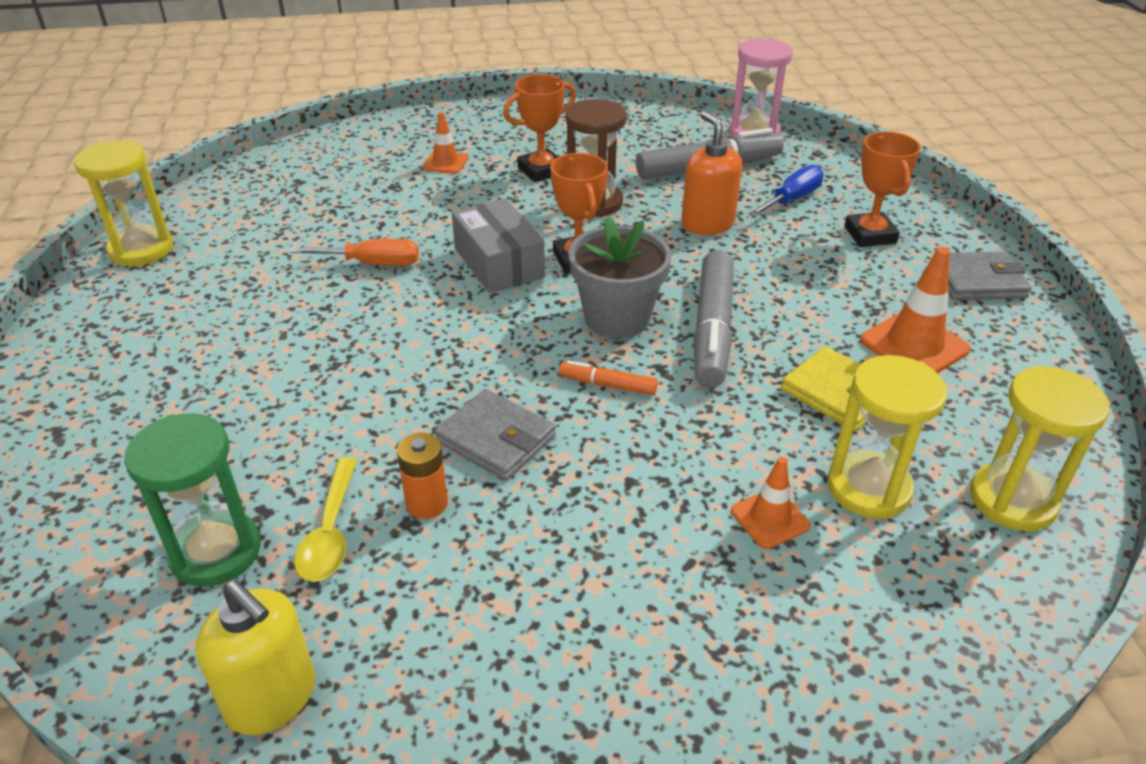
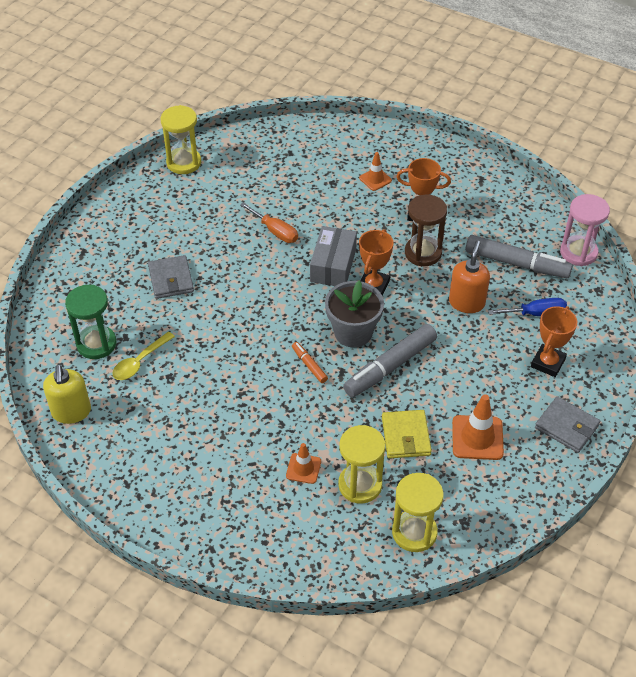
camera: 40 degrees right, 10 degrees up
orange battery [397,433,448,519] -> none
grey wallet [434,389,556,481] -> grey wallet moved to [148,255,194,299]

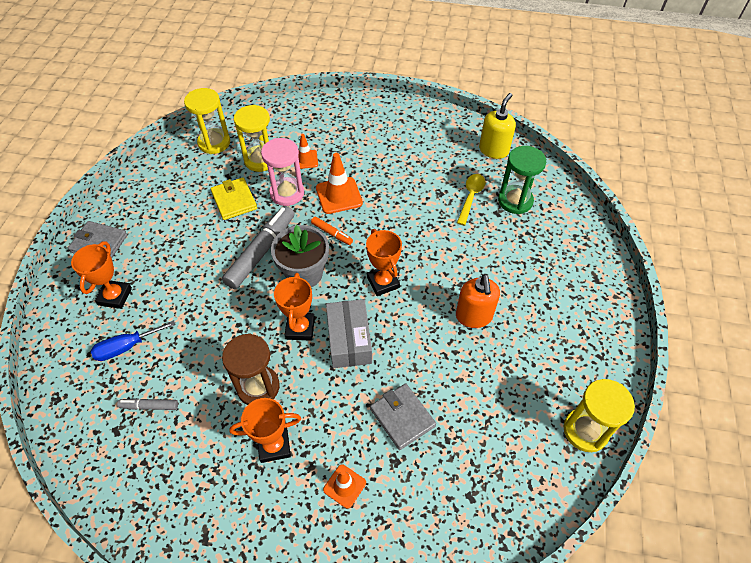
camera: 160 degrees right, 5 degrees up
yellow soap dispenser [43,365,91,424] -> yellow soap dispenser turned 60 degrees clockwise [479,93,516,159]
grey wallet [148,255,194,299] -> grey wallet moved to [370,383,436,450]
orange screwdriver [240,202,298,243] -> none
orange soap dispenser [449,241,490,313] -> orange soap dispenser moved to [456,274,500,328]
orange traffic cone [452,394,504,460] -> orange traffic cone moved to [316,153,363,214]
grey marker [465,235,573,278] -> grey marker [117,398,178,410], size x0.48
pink hourglass [560,194,610,266] -> pink hourglass moved to [261,138,304,206]
none -> orange trophy [366,229,402,296]

